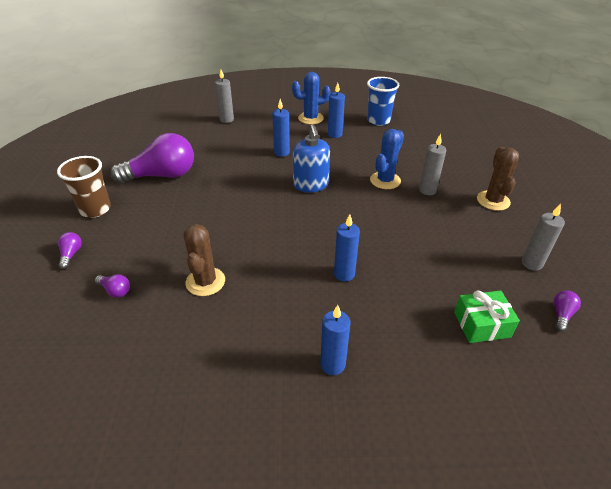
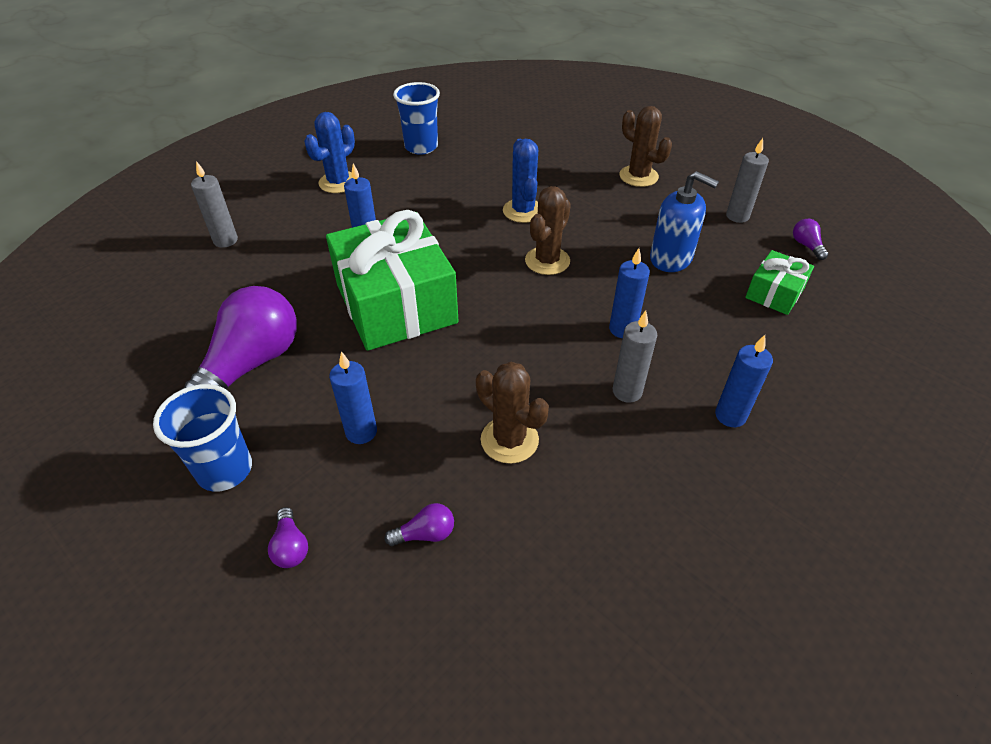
camera: 45 degrees left, 5 degrees up
brown cup [57,156,111,218] -> blue cup [153,384,252,492]
purple light bulb [58,232,82,269] -> purple light bulb turned 150 degrees counterclockwise [268,507,308,568]
blue soap dispenser [293,124,330,192] -> blue soap dispenser moved to [650,171,719,272]
blue candle [328,83,345,138] -> blue candle moved to [329,351,377,444]
grey candle [419,134,447,195] -> grey candle moved to [613,310,657,403]
none -> green gift [326,210,459,351]
none -> brown cactus [525,186,571,275]

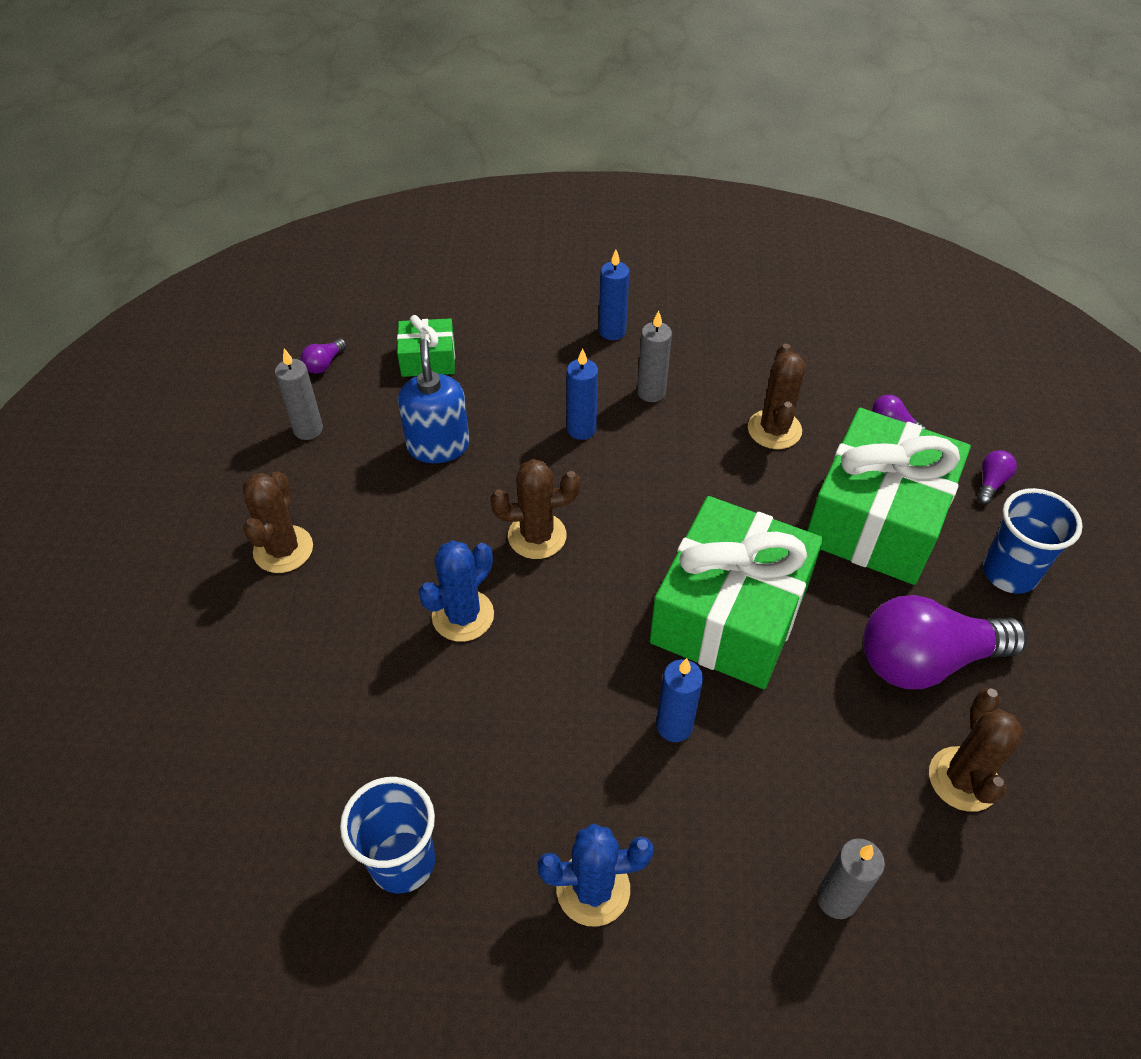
camera: 130 degrees left, 5 degrees up
blue candle [329,351,377,444] -> green gift [807,408,971,585]
none -> brown cactus [929,688,1023,812]

